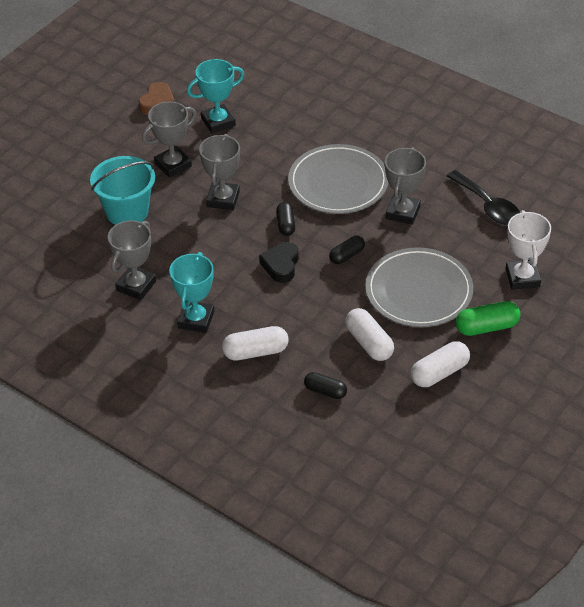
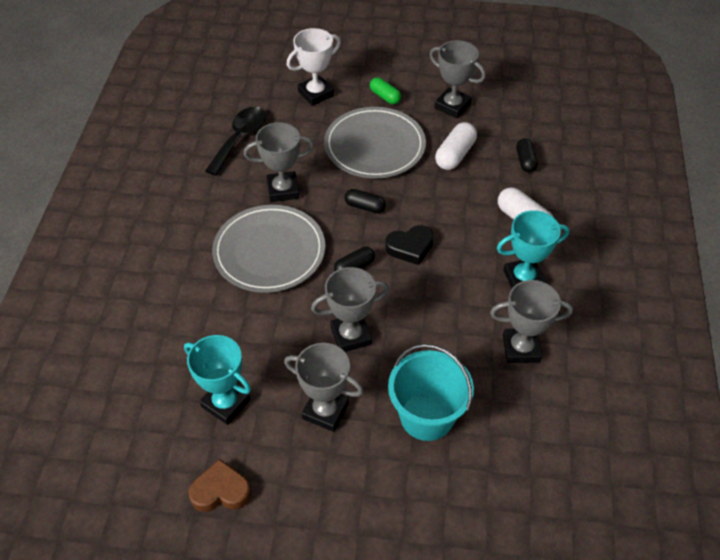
camera: 120 degrees left, 5 degrees up
white capsule [411,341,470,387] -> grey trophy [429,40,486,118]
green capsule [455,301,520,336] -> green capsule [370,77,401,104], size x0.66

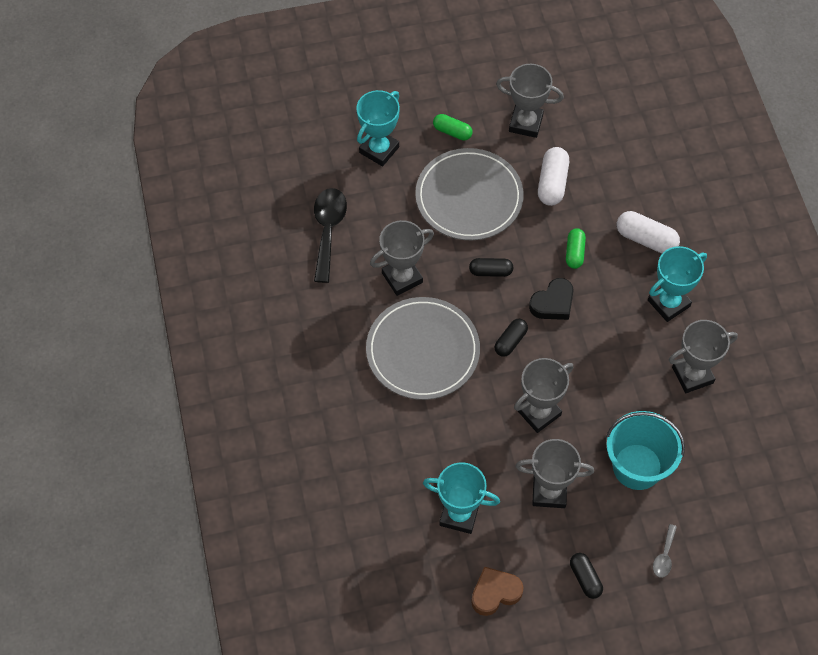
camera: 20 degrees left, 10 degrees up
white trophy [286,28,341,106] -> turquoise trophy [356,90,400,166]
black capsule [516,138,538,172] -> black capsule moved to [570,553,603,599]
none -> green capsule [566,228,586,269]
none -> grey spoon [653,524,677,578]

